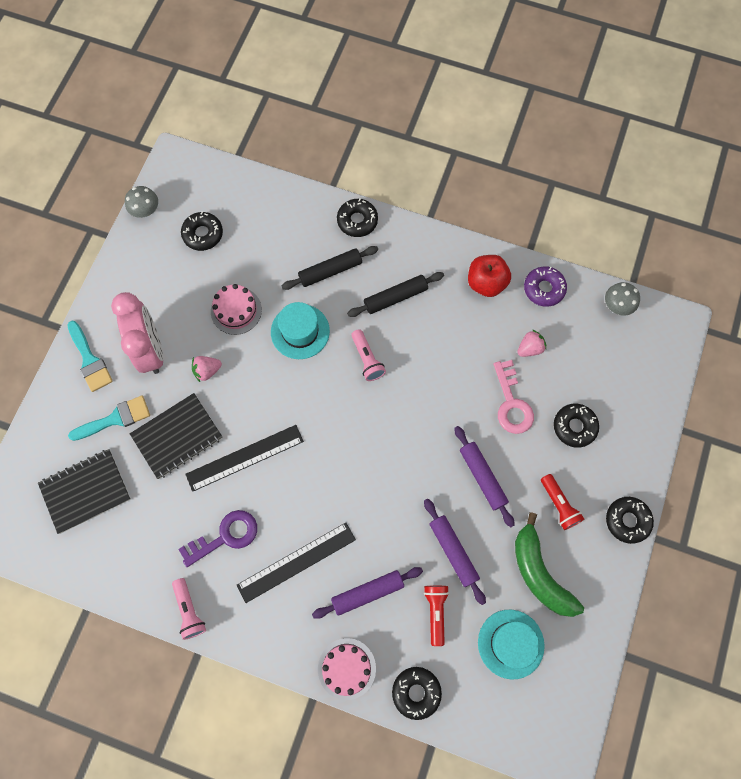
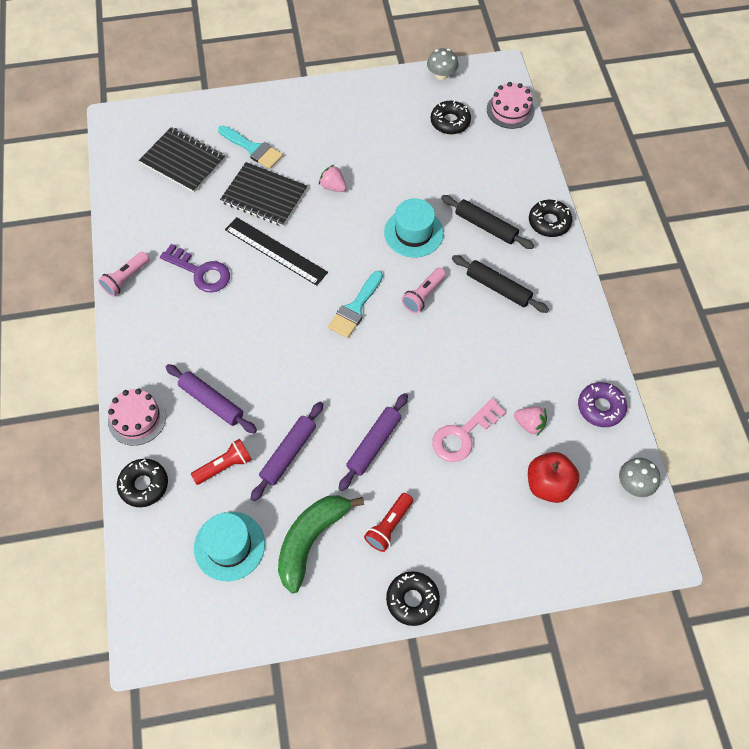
camera: 60 degrees right, 10 degrees down
turquoise brush [68,321,113,392] -> turquoise brush moved to [328,271,383,338]
pink clock [111,292,163,374] -> none
pink cake [211,284,262,335] -> pink cake moved to [487,82,535,129]
black ruler [236,523,356,603] -> none
red apple [468,255,511,297] -> red apple moved to [528,452,580,503]
black donut [554,404,599,448] -> none

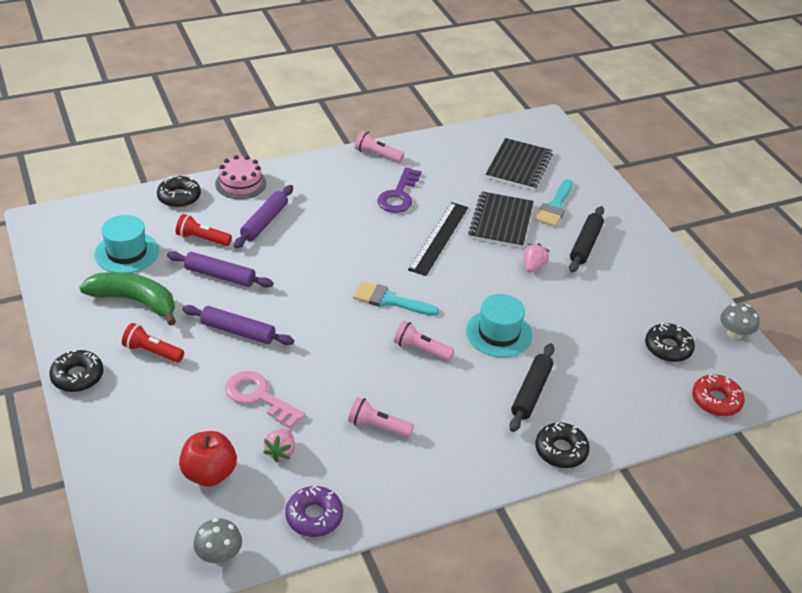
camera: 75 degrees right, 20 degrees down
red flashlight [191,439,252,485] -> red flashlight turned 150 degrees clockwise [176,214,232,246]
black rolling pin [452,255,549,313] -> black rolling pin moved to [569,206,604,273]
pink cake [487,82,535,129] -> red donut [692,374,744,416]
none -> pink flashlight [348,397,414,438]

